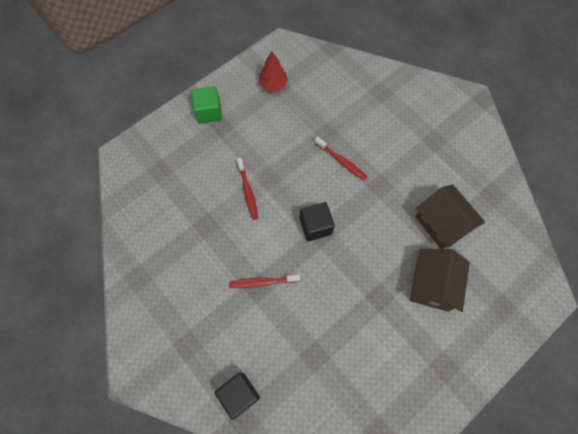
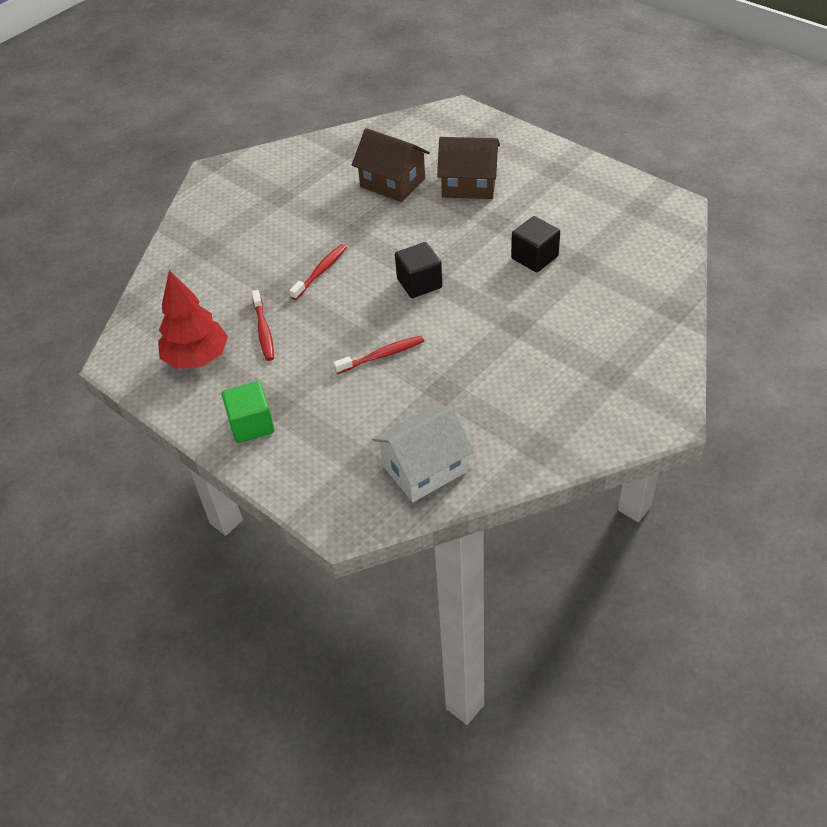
camera: 95 degrees left, 20 degrees down
black cube [215,373,260,420] -> black cube moved to [511,216,560,272]
red toothbrush [229,275,300,288] -> red toothbrush moved to [252,290,274,361]
red tree [259,51,288,92] -> red tree [158,270,228,369], size x1.52
brown house [415,184,485,249] -> brown house turned 75 degrees clockwise [352,128,430,202]
none -> white house [372,406,474,502]

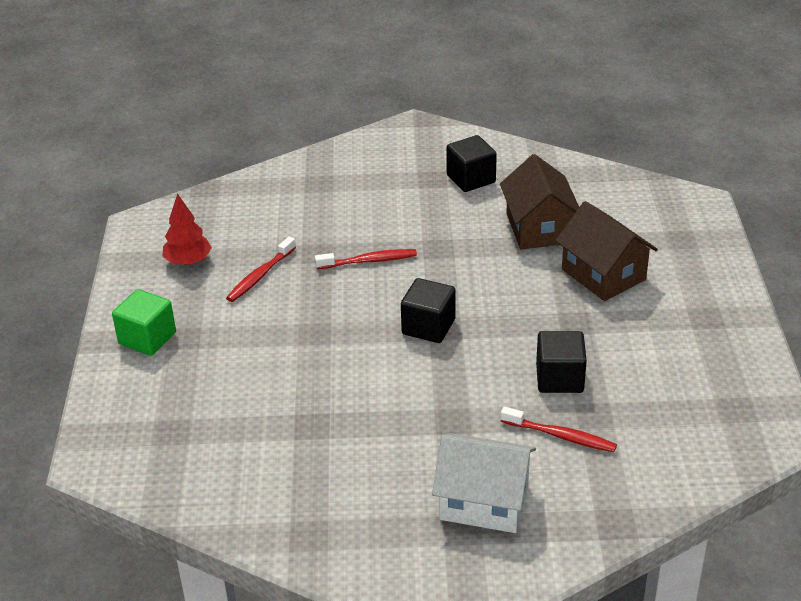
camera: 45 degrees right, 10 degrees down
red tree [158,270,228,369] -> red tree [162,193,212,265], size x0.66
red toothbrush [333,336,424,374] -> red toothbrush moved to [501,406,617,452]
white house [372,406,474,502] -> white house moved to [432,433,536,533]
none -> black cube [447,135,497,192]

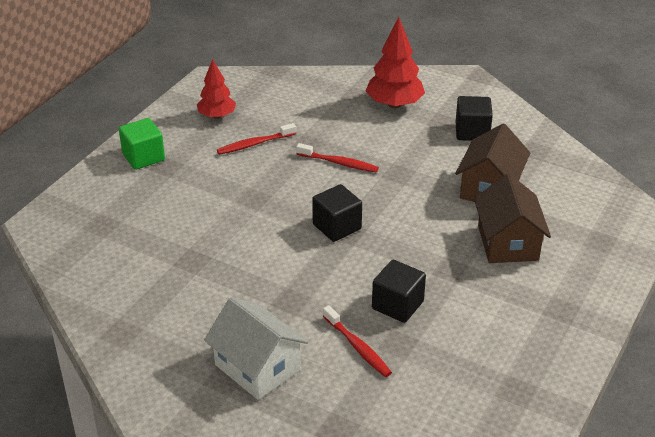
camera: 30 degrees right, 0 degrees up
none -> red tree [366,17,425,108]

